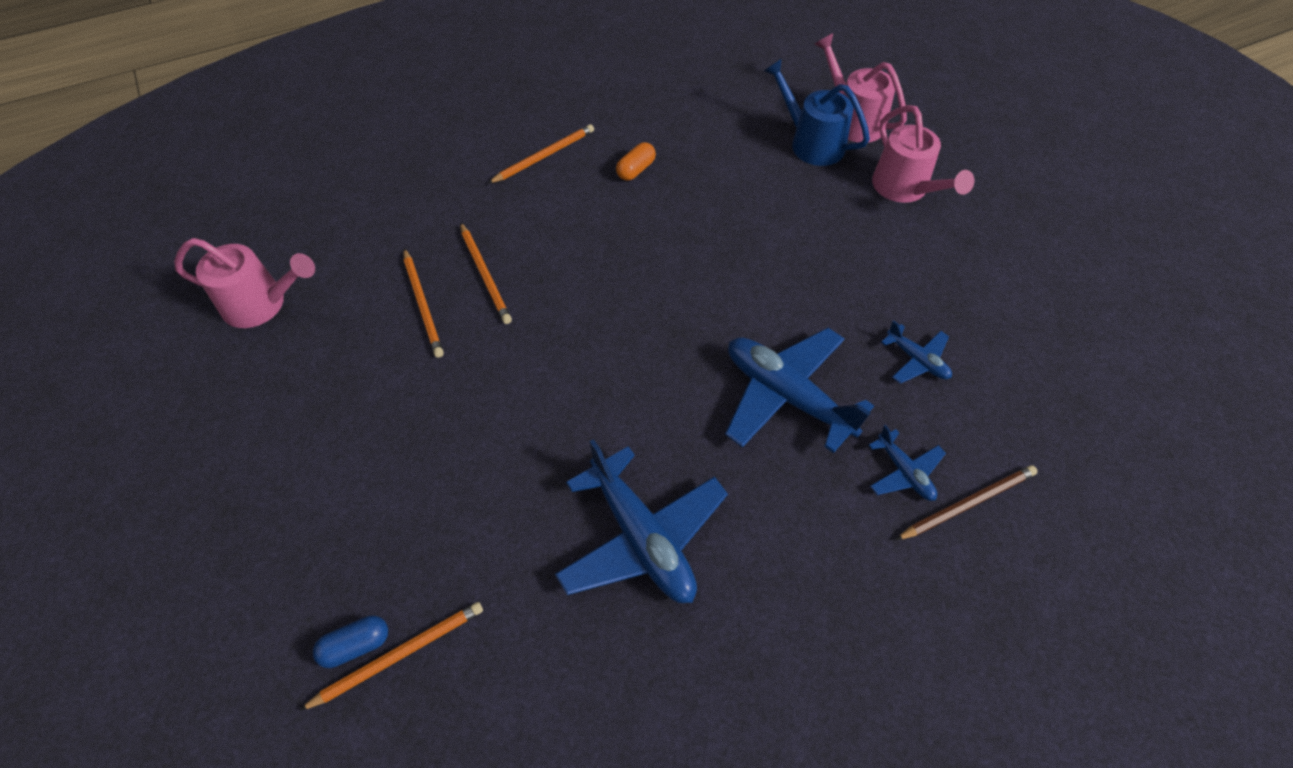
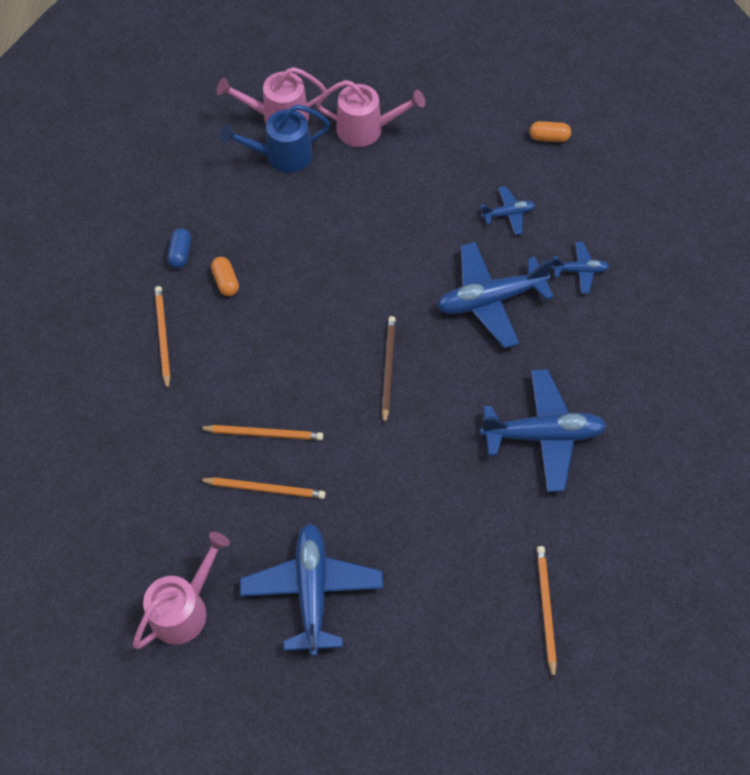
camera: 60 degrees left, 5 degrees up
blue capsule [313,615,388,668] -> blue capsule moved to [167,228,191,268]
brown pencil [896,465,1038,540] -> brown pencil moved to [382,316,396,425]
none -> blue plane [240,523,383,656]
none -> orange capsule [530,121,571,142]

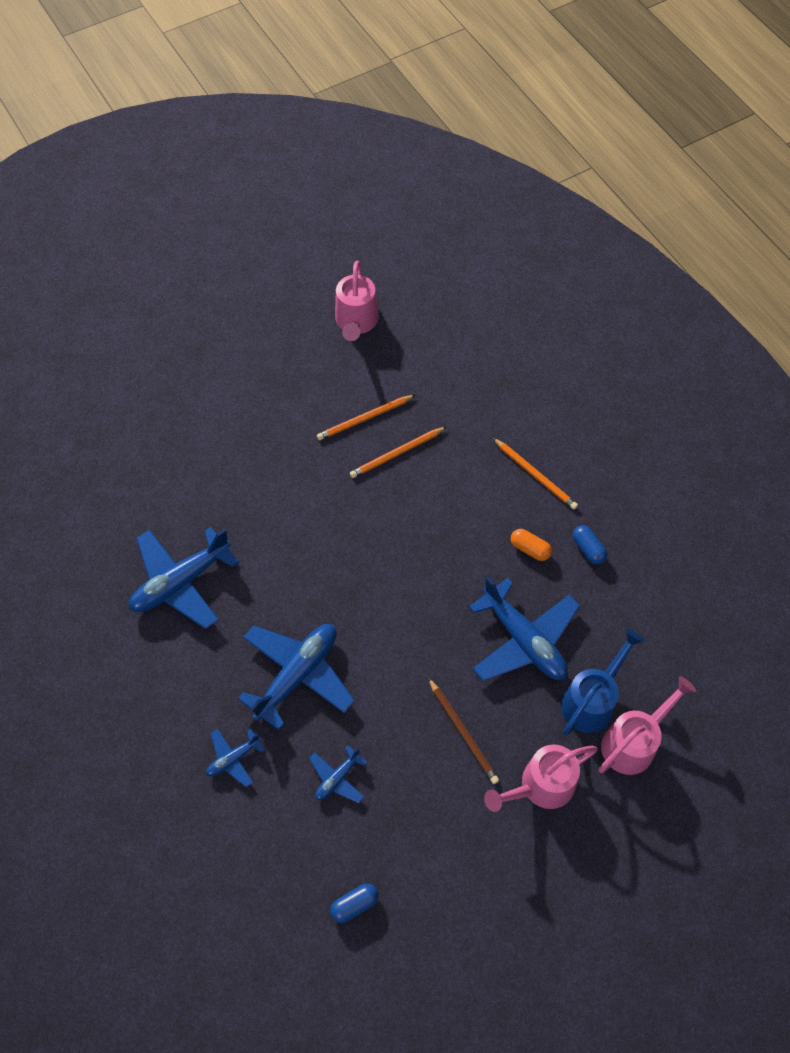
camera: 145 degrees right, 0 degrees up
blue plane [240,523,383,656] -> blue plane moved to [469,577,580,681]
brown pencil [382,316,396,425] -> brown pencil moved to [428,678,499,784]
orange capsule [530,121,571,142] -> blue capsule [330,883,378,923]
orange pencil [537,546,557,679] -> none

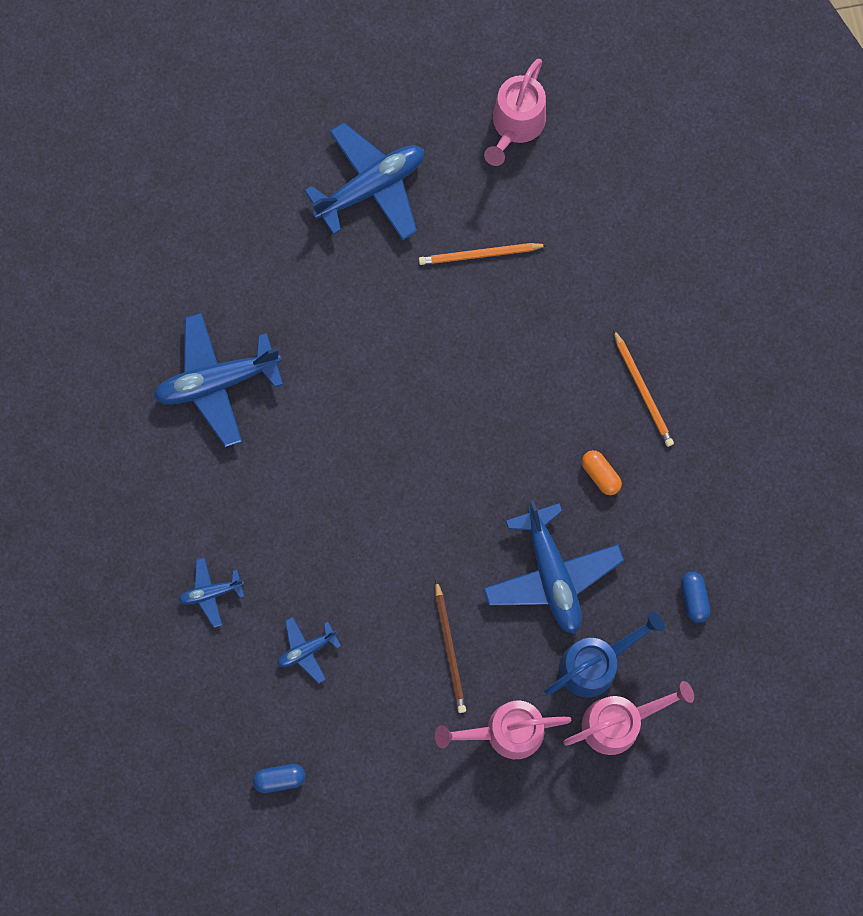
camera: 20 degrees right, 15 degrees up
blue plane [238,624,355,730] -> blue plane moved to [304,123,424,241]
orange pencil [350,427,446,478] -> none
blue capsule [573,525,607,564] -> blue capsule moved to [681,572,710,623]

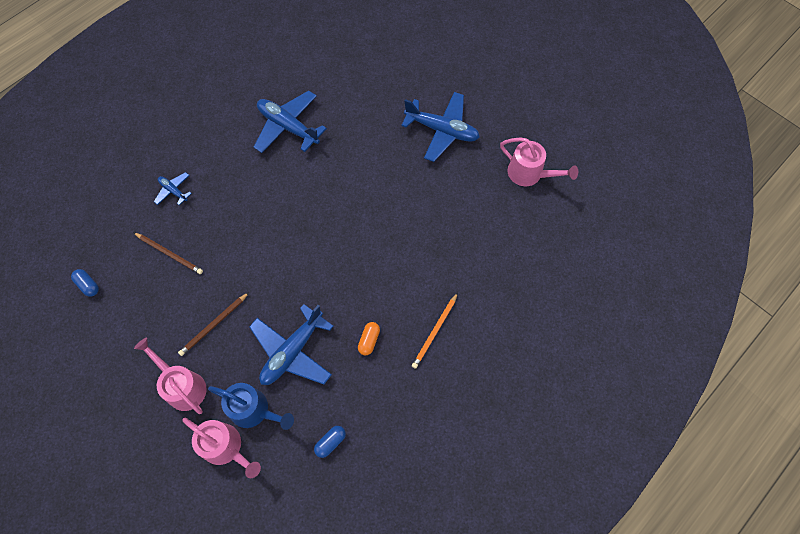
camera: 55 degrees right, 10 degrees down
blue plane [277,617,341,683] -> brown pencil [133,232,203,274]
orange pencil [419,243,547,265] -> none
pink watering can [484,59,546,166] -> pink watering can turned 135 degrees counterclockwise [500,138,578,186]

